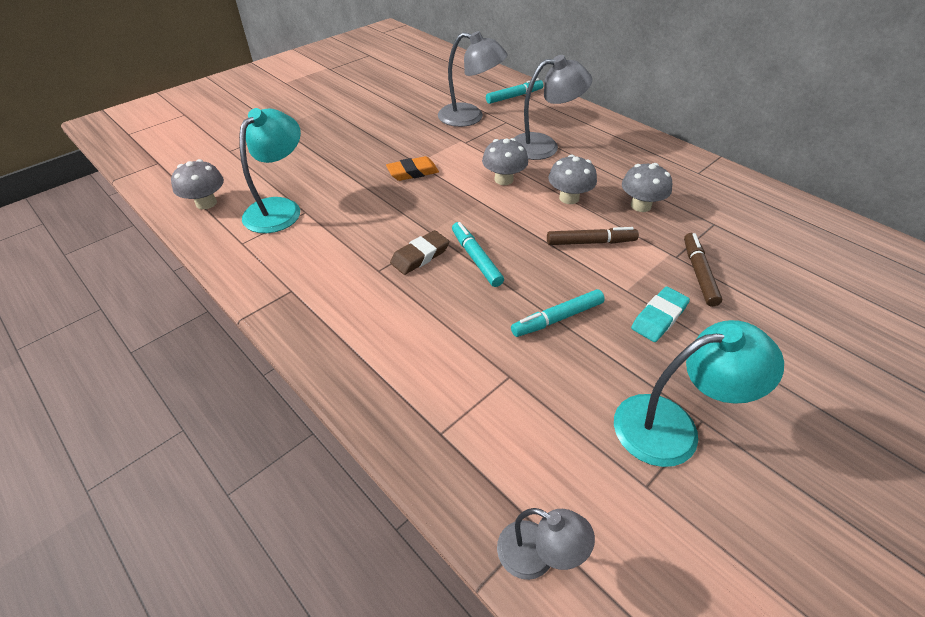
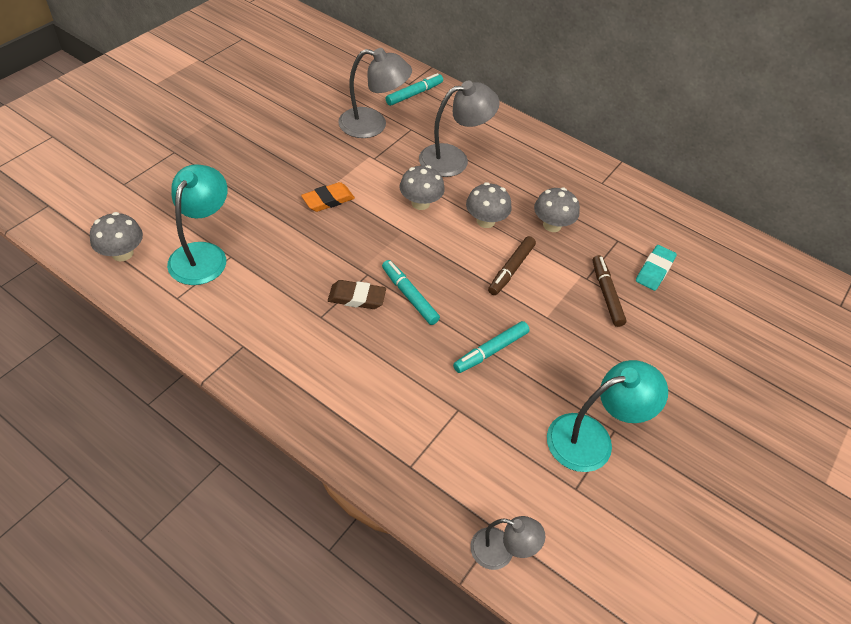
camera: 15 degrees left, 5 degrees up
brown eraser [390,230,449,275] -> brown eraser turned 60 degrees clockwise [328,280,386,309]
brown marker [547,227,639,245] -> brown marker turned 135 degrees clockwise [488,236,536,295]
turquoise eraser [631,286,690,342] -> turquoise eraser moved to [636,245,677,291]

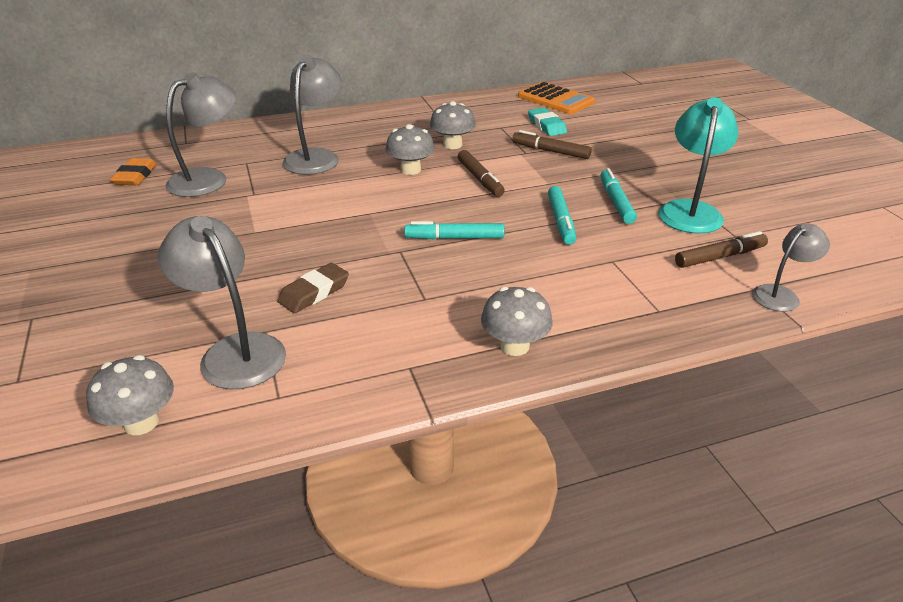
camera: 50 degrees left, 15 degrees down
turquoise lamp [167,164,227,285] -> grey lamp [158,216,286,389]
orange eraser [301,182,355,212] -> orange eraser moved to [110,158,157,185]
brown eraser [328,280,386,309] -> brown eraser moved to [277,263,349,313]
turquoise marker [385,73,443,106] -> turquoise marker moved to [600,168,637,224]
grey mushroom [400,165,445,210] -> grey mushroom moved to [481,287,553,356]
none -> orange calculator [518,82,595,114]
none -> brown marker [675,231,768,268]

